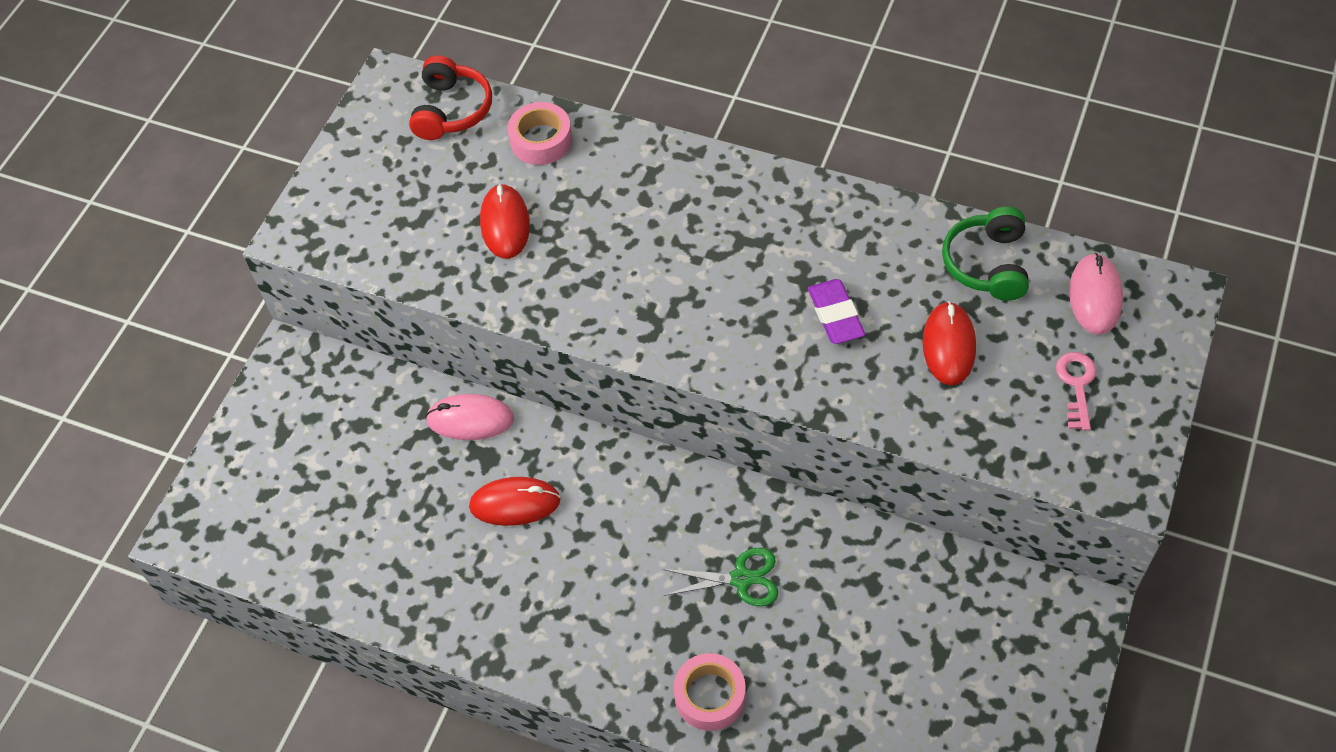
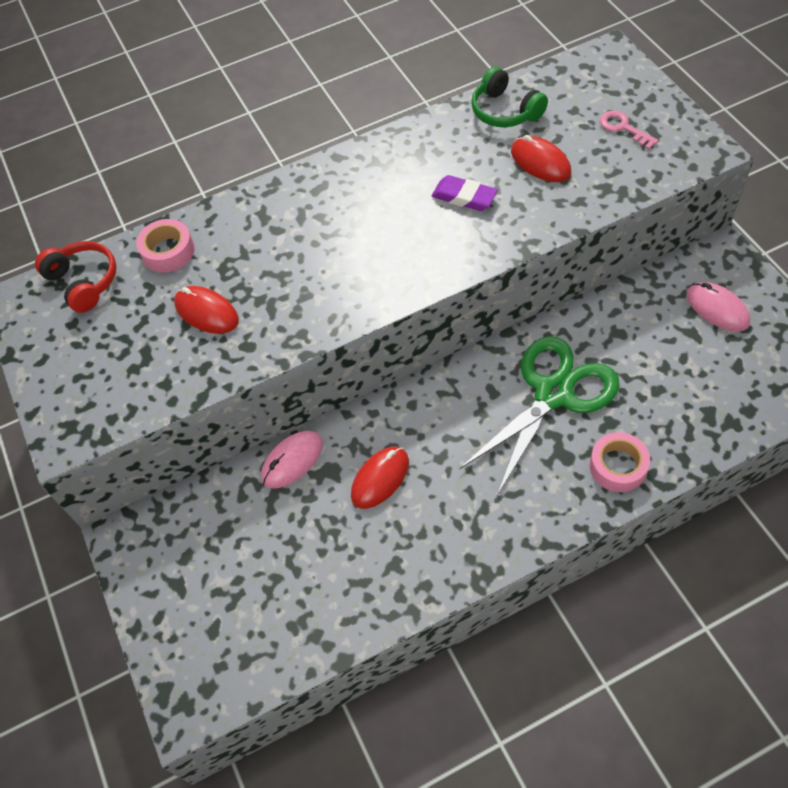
camera: 45 degrees left, 0 degrees up
green scissors [663,548,778,606] -> green scissors [459,336,620,496], size x2.05
pink mouse [1069,253,1123,335] -> pink mouse moved to [687,282,750,331]

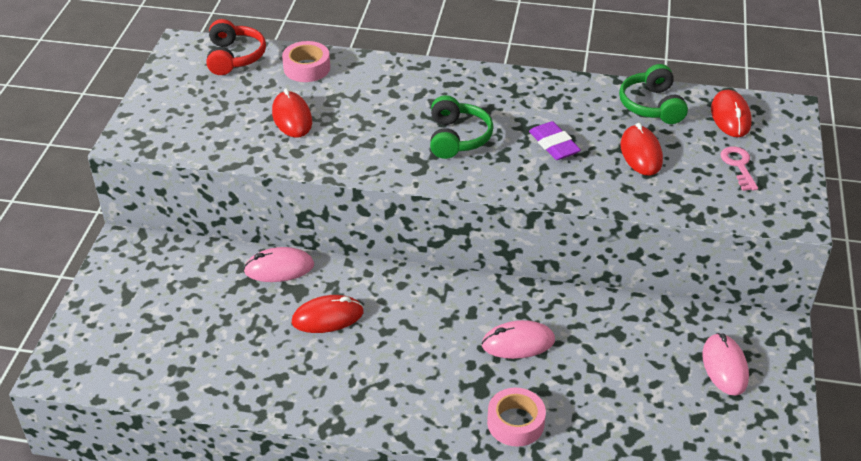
camera: 30 degrees right, 15 degrees down
green scissors [459,336,620,496] -> pink mouse [481,320,555,359]
none -> green headphones [430,95,493,159]
none -> red mouse [711,90,752,137]

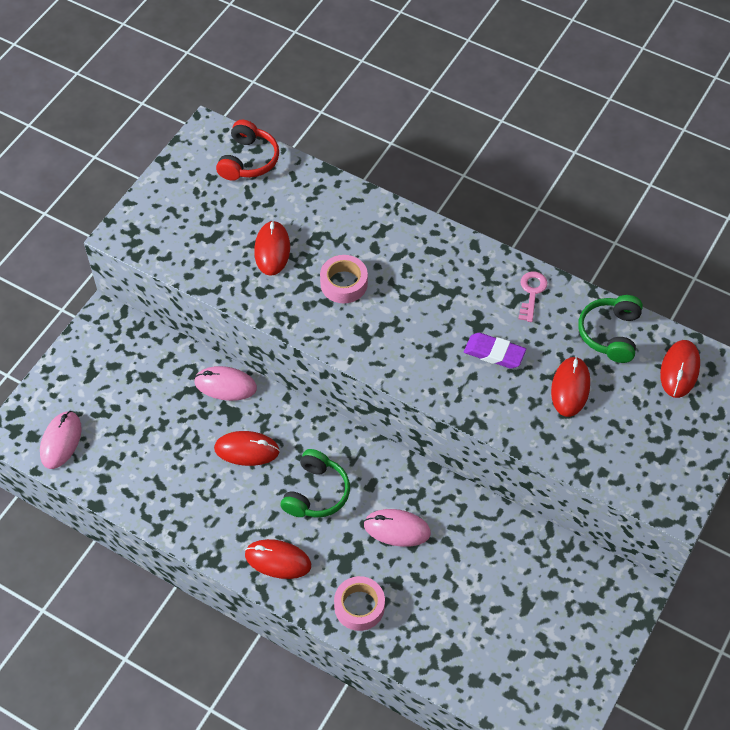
camera: 20 degrees right, 15 degrees up
pink tape [282,41,330,82] -> pink tape moved to [320,255,368,303]
green headphones [430,95,493,159] -> green headphones moved to [281,449,350,517]
purple eraser [529,121,581,160] -> purple eraser turned 60 degrees counterclockwise [464,333,526,369]
pink mouse [702,333,749,396] -> pink mouse moved to [40,411,82,469]
pink key [721,147,758,191] -> pink key moved to [518,271,548,322]
none -> red mouse [245,539,311,579]

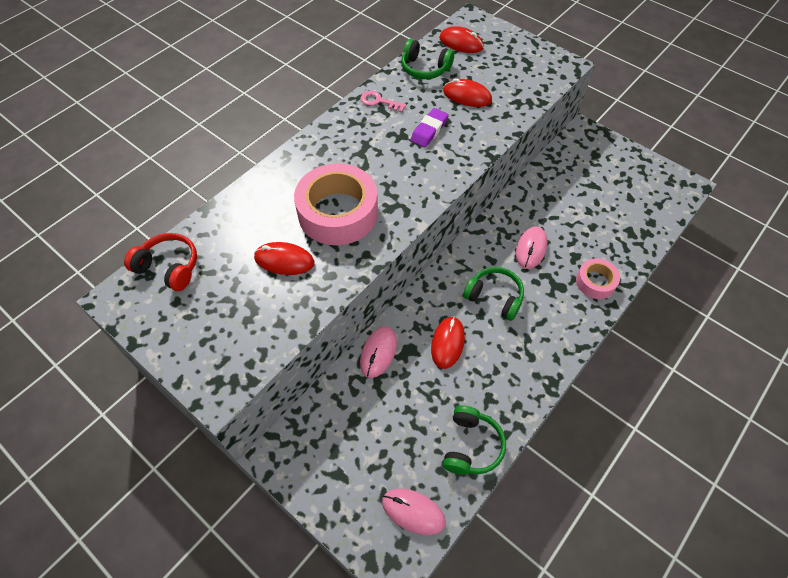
camera: 80 degrees left, 0 degrees up
red mouse [245,539,311,579] -> none
pink tape [320,255,368,303] -> pink tape [294,163,378,245], size x1.89
none -> green headphones [443,405,506,475]

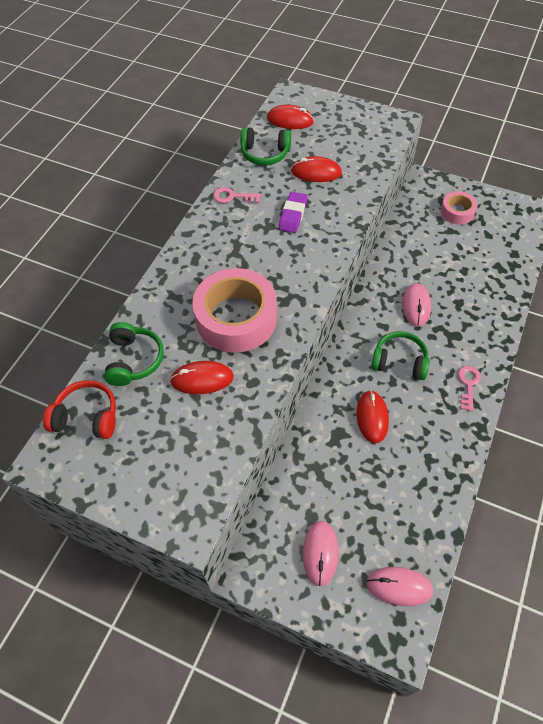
camera: 15 degrees left, 0 degrees up
pink mouse [360,326,397,378] -> pink mouse moved to [303,521,339,586]
green headphones [443,405,506,475] -> green headphones moved to [104,322,164,386]
pink tape [576,258,620,299] -> pink tape moved to [441,191,478,225]
none -> pink key [458,366,481,411]

